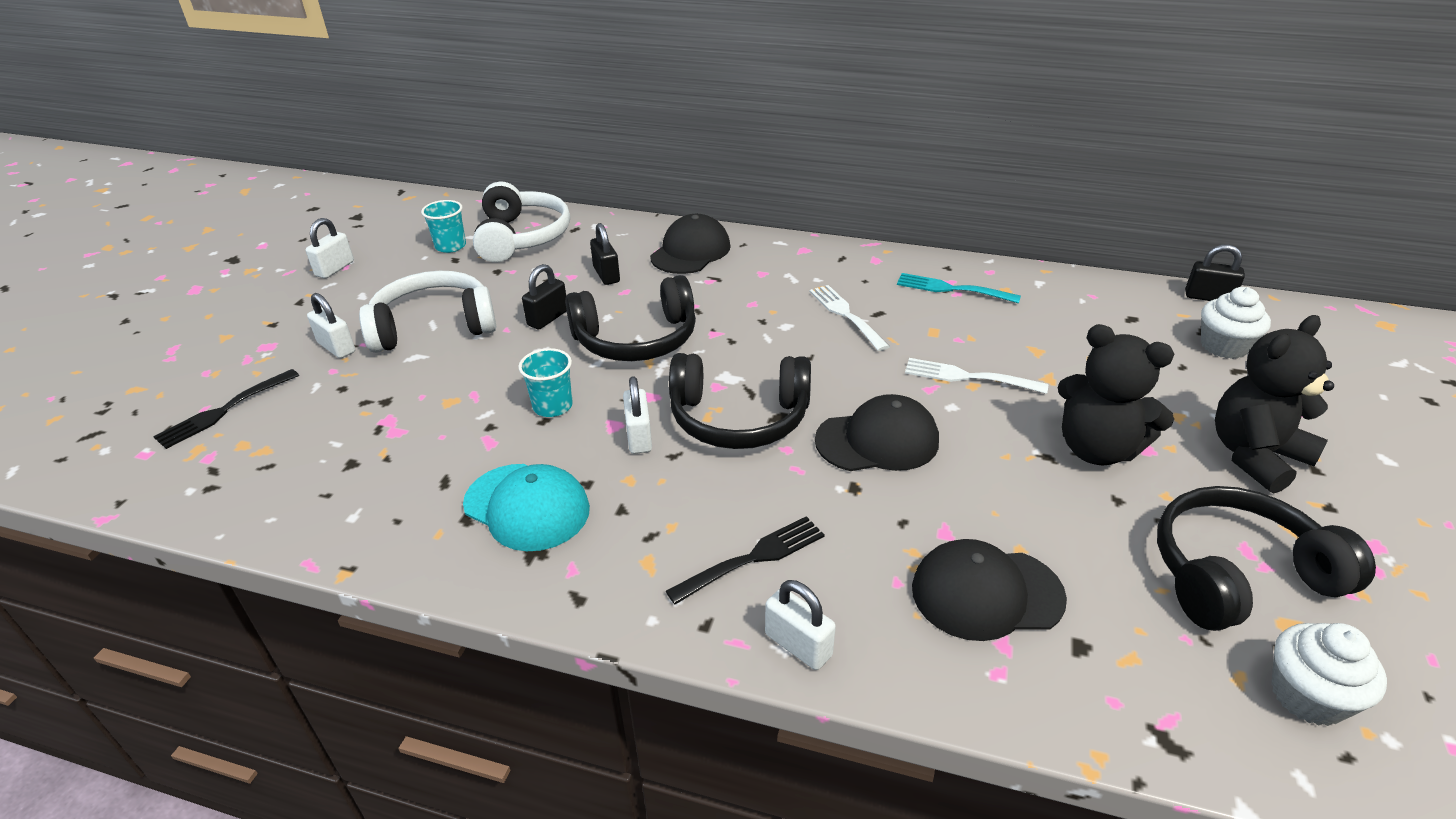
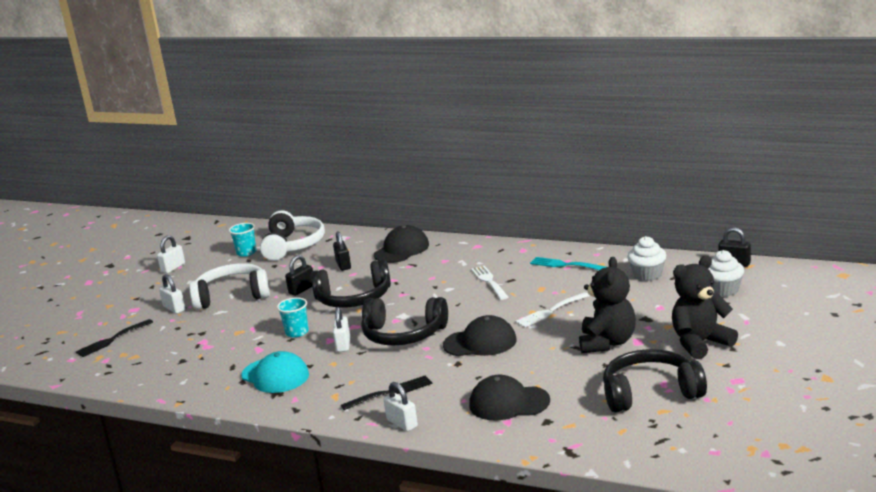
camera: 10 degrees right, 15 degrees down
white fork [905,358,1048,394] -> white fork turned 60 degrees counterclockwise [515,292,590,327]
black teddy bear [1057,324,1174,465] -> black teddy bear turned 120 degrees counterclockwise [579,257,636,353]
white cupcake [1271,623,1387,726] -> white cupcake moved to [627,236,666,281]

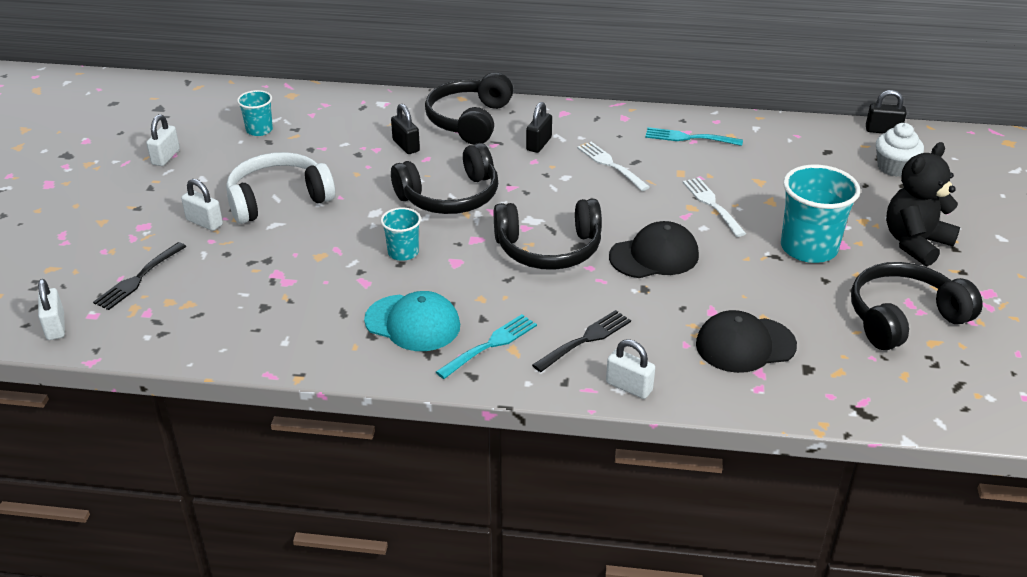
camera: 20 degrees left, 15 degrees up
white headphones [260,210,325,261] -> none
black padlock [285,255,313,296] -> black padlock moved to [526,102,552,153]
white padlock [333,307,350,352] -> white padlock moved to [38,279,65,340]
black cap [374,225,429,263] -> black headphones [425,72,513,145]
white fork [515,292,590,327] -> white fork turned 120 degrees clockwise [683,178,746,237]
black teddy bear [579,257,636,353] -> turquoise cup [781,165,860,263]
white cupcake [627,236,666,281] -> none
none -> turquoise fork [436,314,537,379]

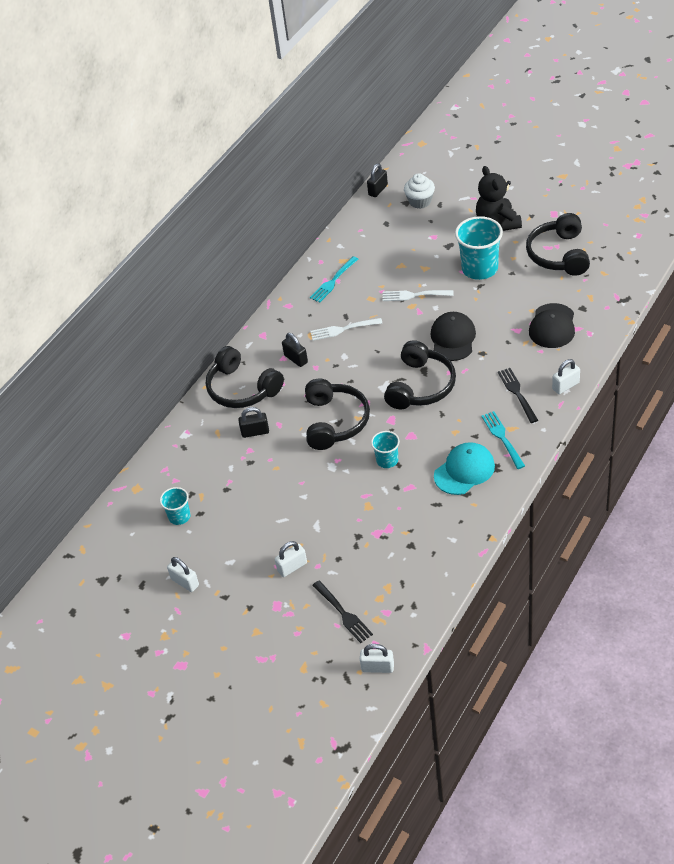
camera: 60 degrees left, 10 degrees up
white headphones [226,152,335,224] -> none

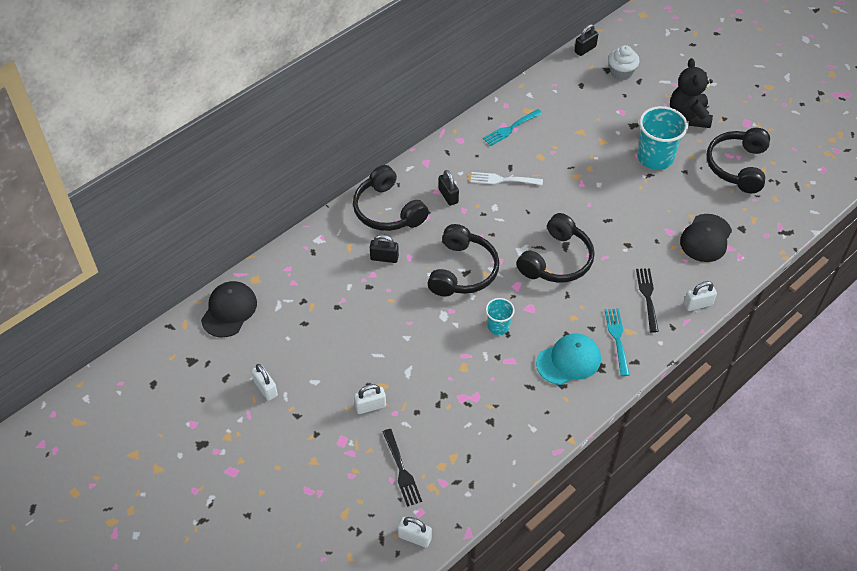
camera: 10 degrees right, 5 degrees up
turquoise cup [160,487,191,525] -> none
white fork [383,290,454,301] -> none
black cap [430,312,476,361] -> black cap moved to [201,281,257,337]

